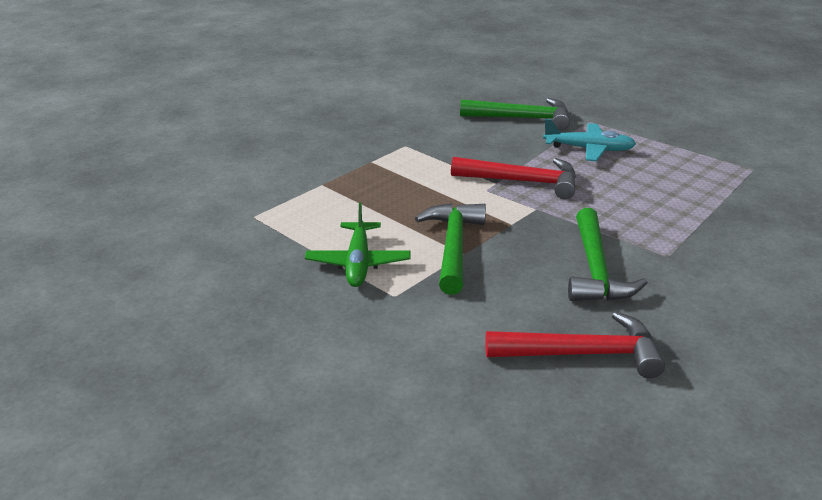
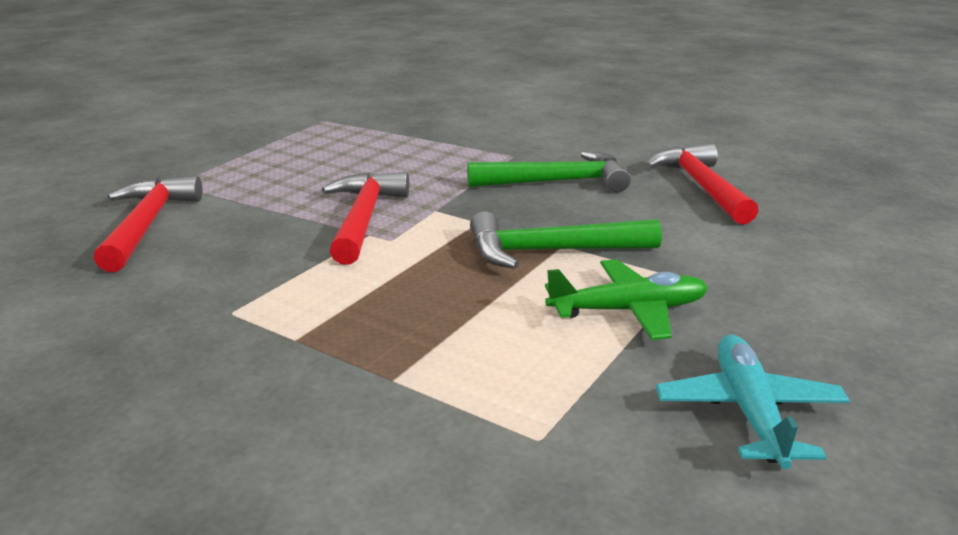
camera: 100 degrees left, 5 degrees down
green hammer [460,98,570,130] -> red hammer [94,176,203,272]
turquoise plane [543,119,636,161] -> turquoise plane moved to [656,334,850,469]

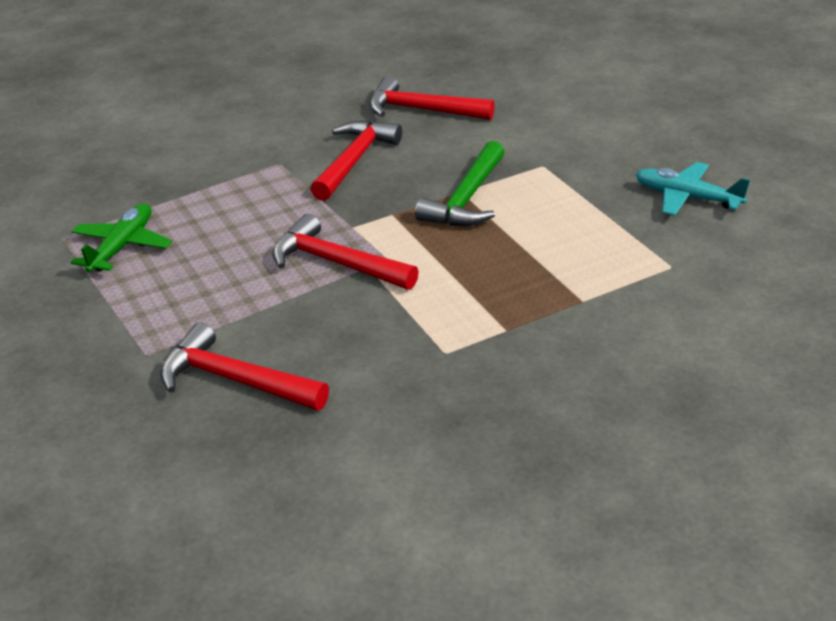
camera: 60 degrees left, 10 degrees up
green hammer [467,151,631,192] -> red hammer [310,120,402,201]
green plane [545,259,708,340] -> green plane moved to [71,203,172,272]

